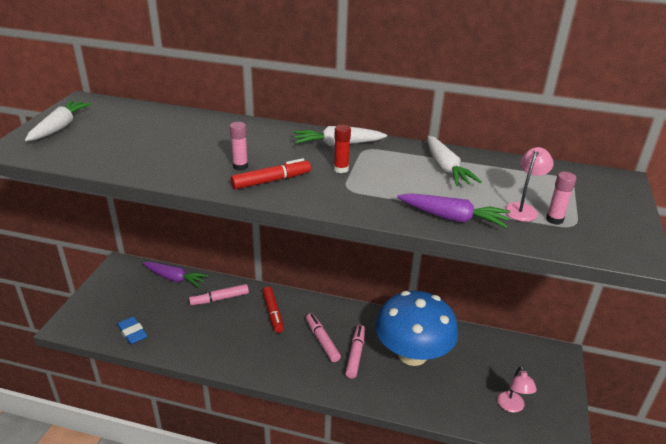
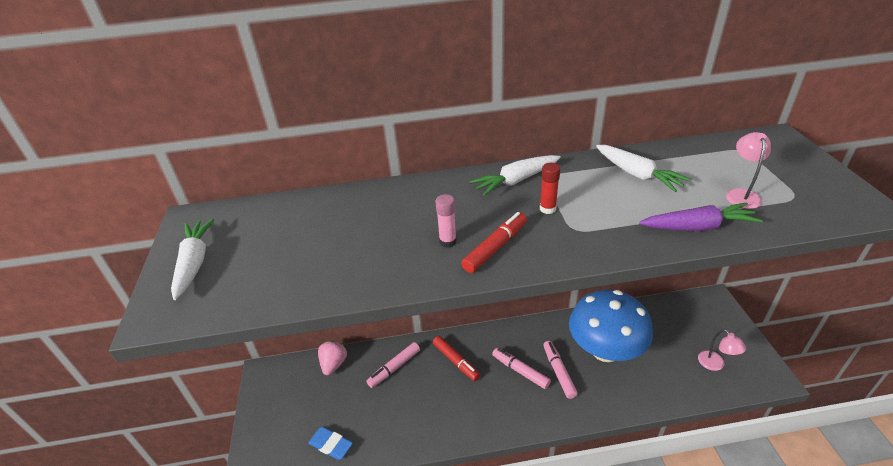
camera: 20 degrees left, 5 degrees up
purple carrot [143,262,209,288] -> pink strawberry [318,341,347,375]
pink glue stick [546,172,576,225] -> none

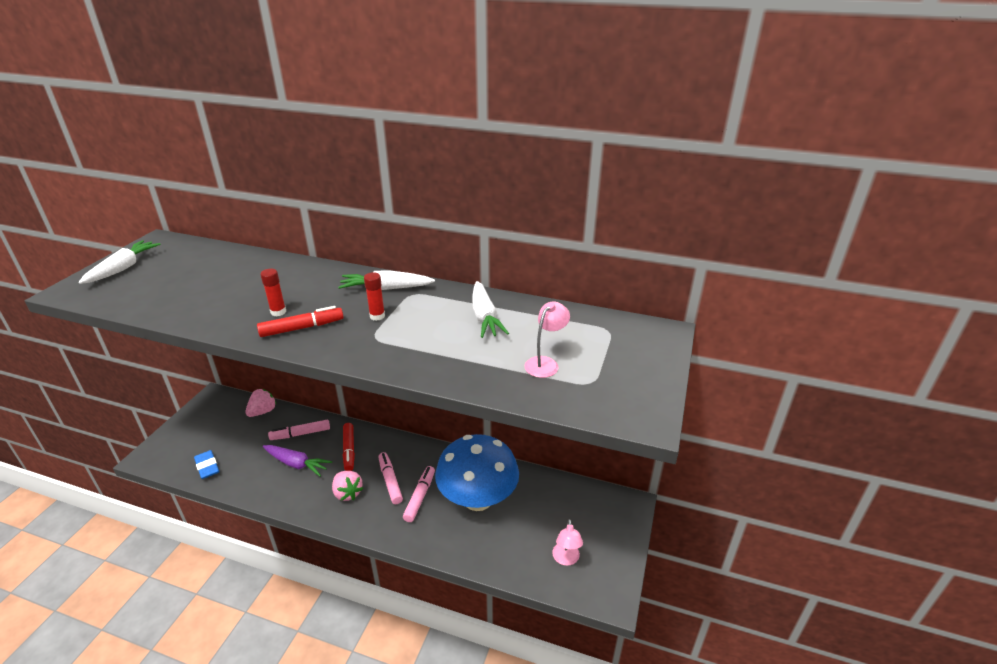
camera: 25 degrees right, 5 degrees down
pink glue stick [436,194,457,248] -> red glue stick [260,269,286,316]
purple carrot [639,202,763,231] -> purple carrot moved to [263,445,332,477]
none -> pink strawberry [332,471,363,501]

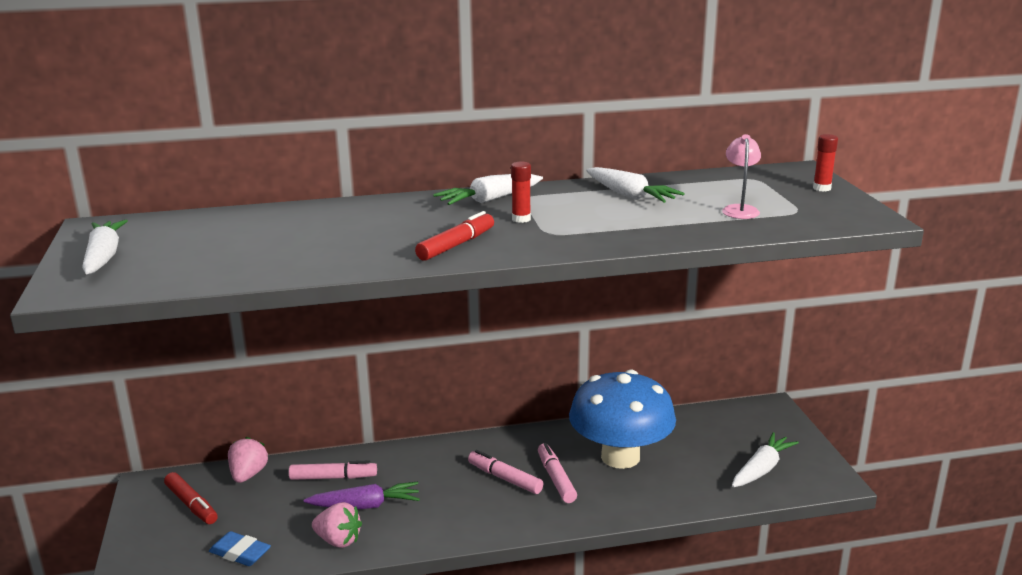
camera: 30 degrees left, 10 degrees down
red glue stick [260,269,286,316] -> red glue stick moved to [813,134,838,191]
pink marker [268,420,330,440] -> pink marker turned 135 degrees counterclockwise [289,460,377,480]
pink strawberry [332,471,363,501] -> pink strawberry moved to [312,502,362,548]
red marker [343,423,355,471] -> red marker moved to [164,472,218,524]
pink lamp [552,519,583,566] -> white carrot [732,432,799,487]

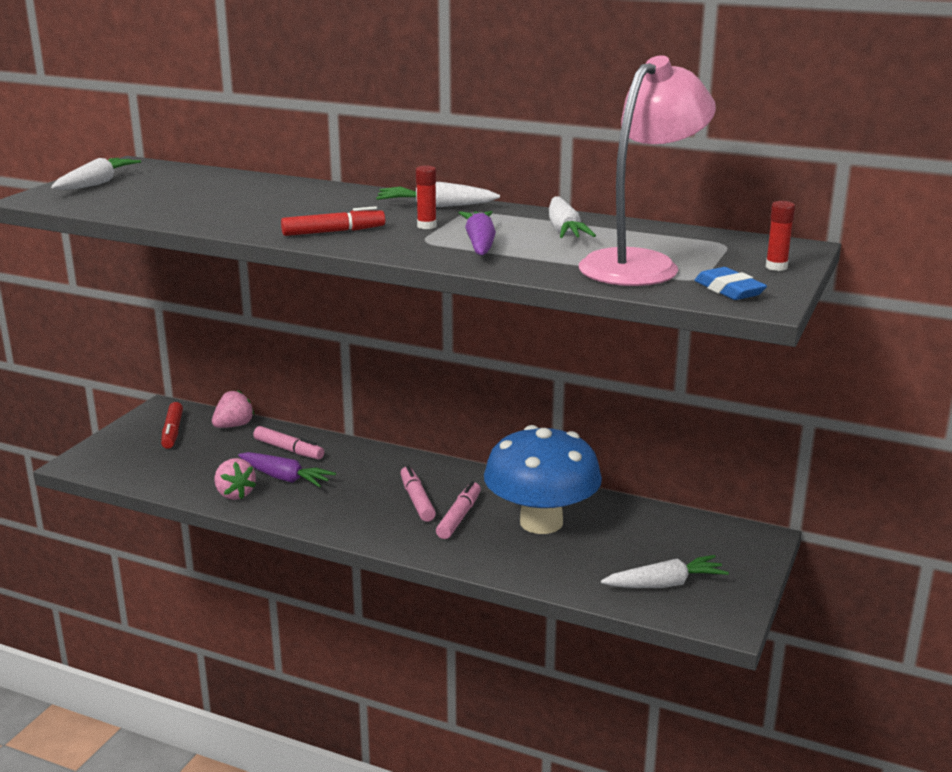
camera: 35 degrees right, 0 degrees up
blue eraser [209,531,271,566] -> blue eraser moved to [694,267,767,300]
pink lamp [722,134,761,219] -> pink lamp [579,55,716,286], size x2.31
none -> purple carrot [458,211,496,255]

